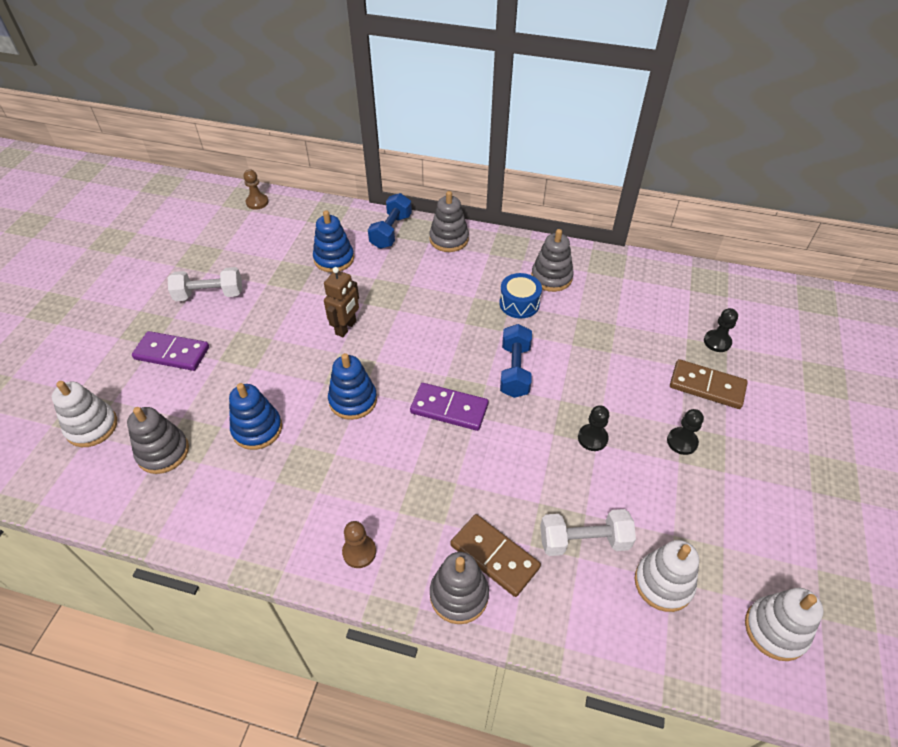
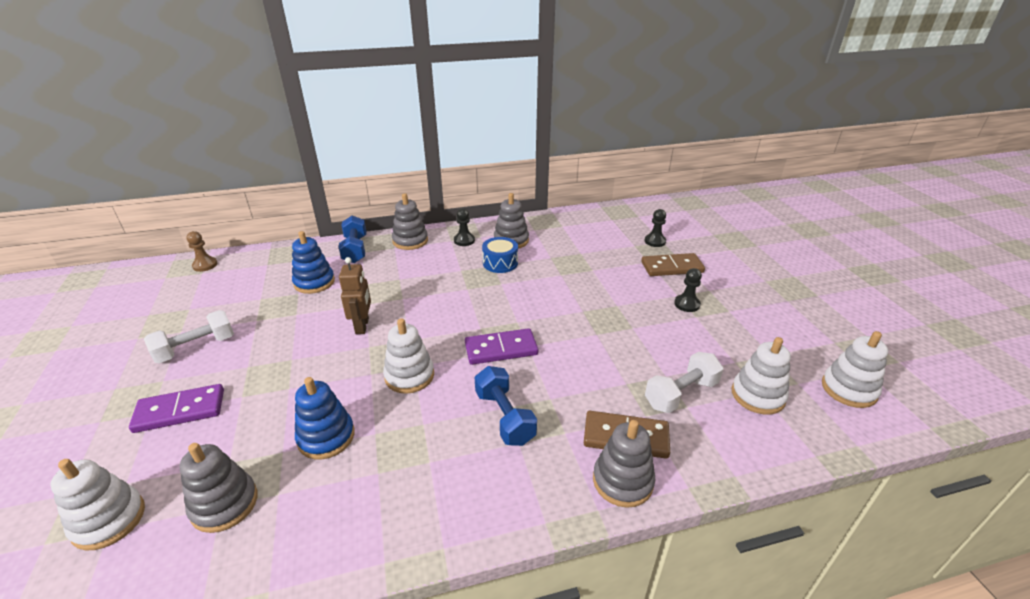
camera: 30 degrees left, 15 degrees down
blue stacking toy [328,353,377,420] -> white stacking toy [383,318,434,394]
brown pawn [342,521,376,568] -> none
blue dumbbell [500,324,532,398] -> blue dumbbell moved to [475,366,537,446]
black pawn [578,405,609,451] -> black pawn moved to [454,208,475,246]

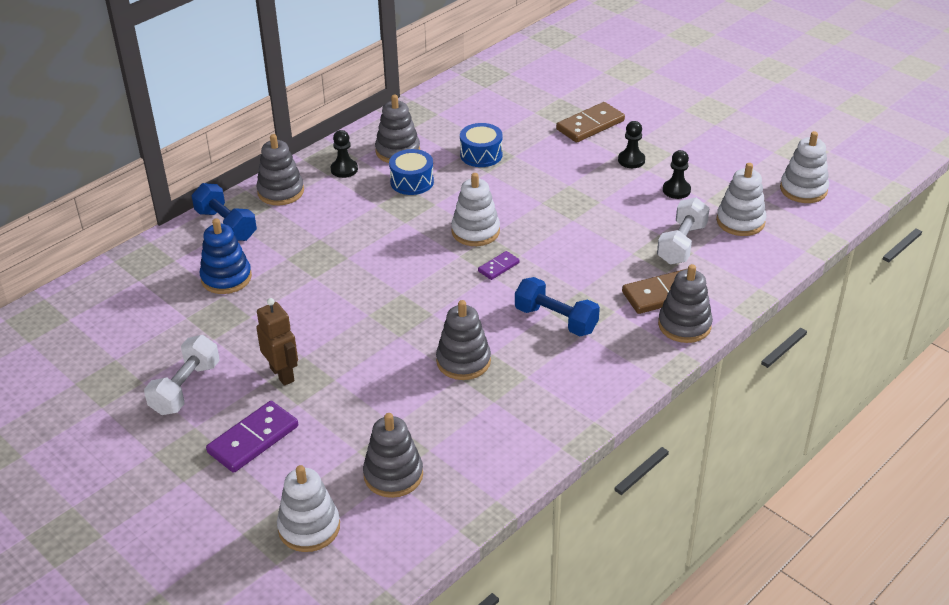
camera: 30 degrees left, 5 degrees up
brown pawn [186,231,217,272] -> none
blue stacking toy [295,377,355,459] -> none
brown robot [339,257,371,334] -> brown robot moved to [256,298,298,386]
white stacking toy [383,318,434,394] -> white stacking toy moved to [451,173,500,246]
purple domino [465,328,538,365] -> purple domino [478,251,520,280], size x0.54
black pawn [645,209,666,247] -> black pawn moved to [663,150,691,199]
none -> grey stacking toy [436,300,491,380]
none -> blue drum [460,123,503,167]

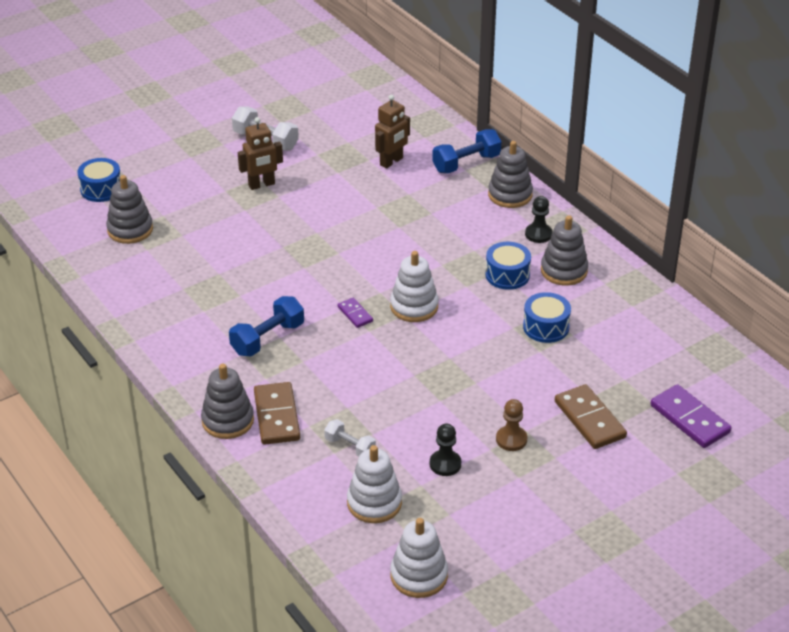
camera: 100 degrees right, 0 degrees up
blue stacking toy [200,218,252,294] -> brown robot [375,95,410,169]
purple domino [206,401,298,473] -> purple domino moved to [651,384,732,448]
white stacking toy [277,465,340,552] -> blue drum [77,158,120,202]
grey stacking toy [436,300,491,380] -> none
black pawn [618,121,645,168] -> brown pawn [496,399,527,451]
white dumbbell [657,197,710,264] -> white dumbbell [324,419,376,457], size x0.62

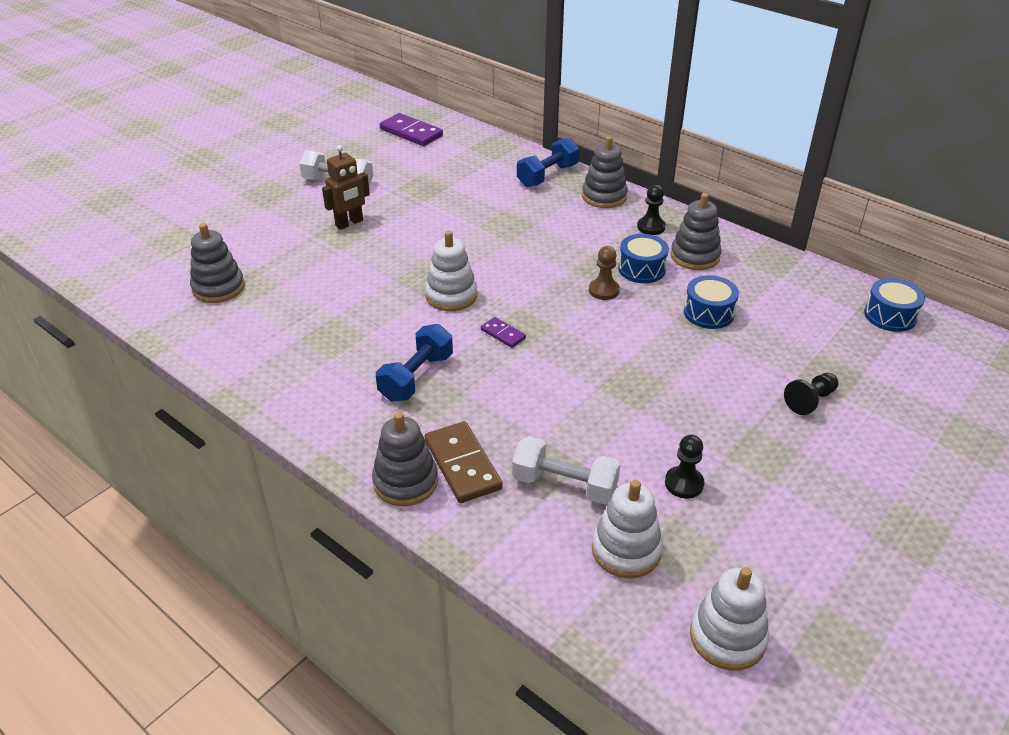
camera: 15 degrees left, 0 degrees up
blue drum [77,158,120,202] -> blue drum moved to [864,278,925,332]
white dumbbell [324,419,376,457] -> white dumbbell [512,436,621,504], size x1.61
brown robot [375,95,410,169] -> none
white stacking toy [390,251,439,322] -> white stacking toy moved to [425,231,477,311]
brown pawn [496,399,527,451] -> brown pawn moved to [589,246,620,300]
brown domino [555,384,627,449] -> black pawn [784,373,839,415]
purple domino [651,384,732,448] -> purple domino moved to [380,113,443,146]

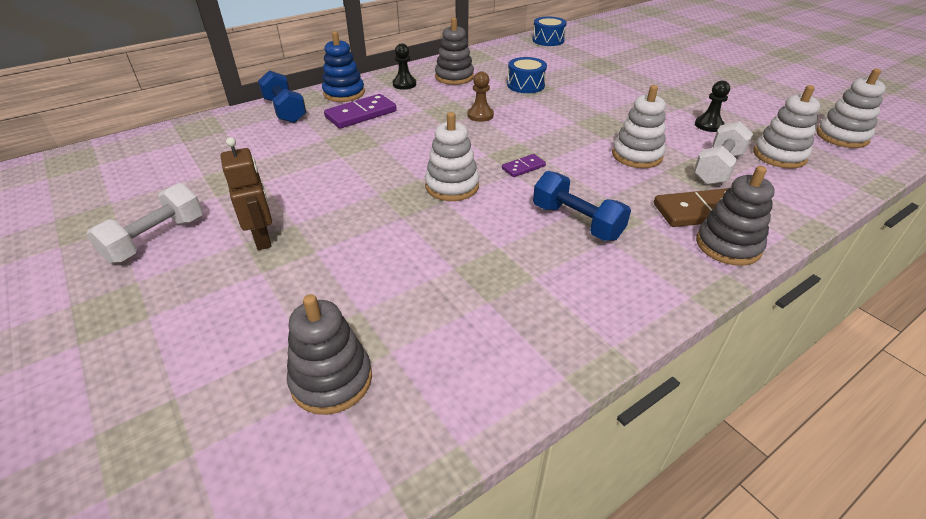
camera: 75 degrees left, 0 degrees up
purple domino [380,113,443,146] -> purple domino moved to [324,94,397,129]
grey stacking toy [582,136,628,208] -> blue stacking toy [322,31,365,102]
blue drum [618,234,669,283] -> none
black pawn [784,373,839,415] -> none
none -> white stacking toy [612,85,666,168]

